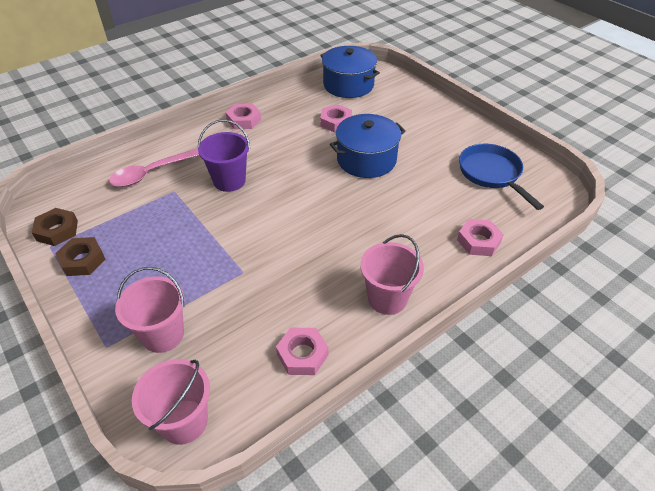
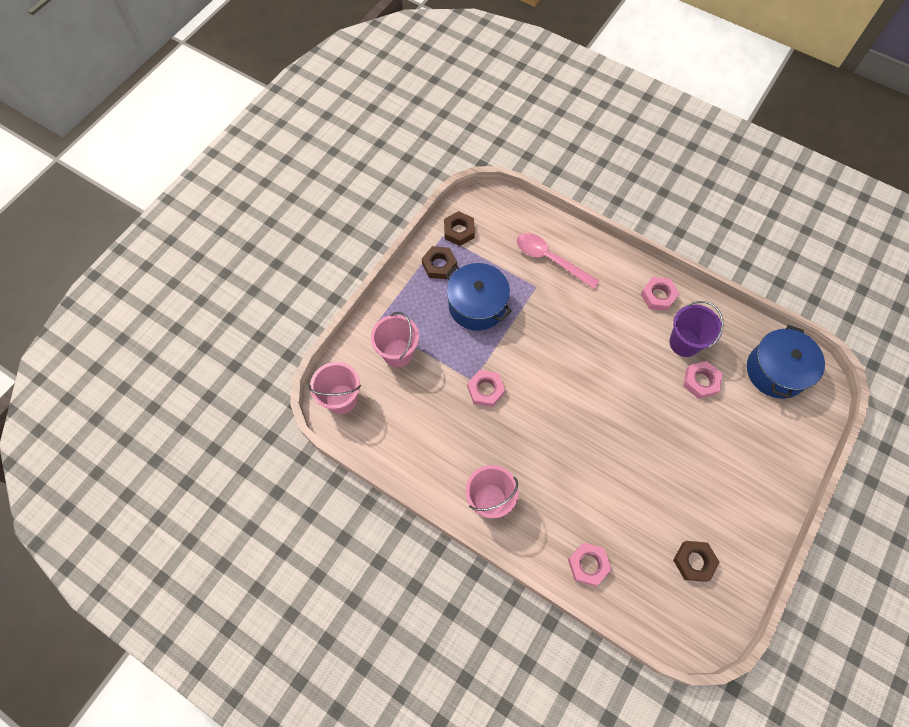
camera: 70 degrees right, 20 degrees up
purple bucket [198,119,250,192] -> purple bucket moved to [669,301,724,357]
pink nut [276,328,329,375] -> pink nut moved to [467,370,505,407]
blue pot [330,114,405,178] -> blue pot moved to [445,263,512,331]
blue pan [459,144,544,210] -> brown nut [673,541,720,582]

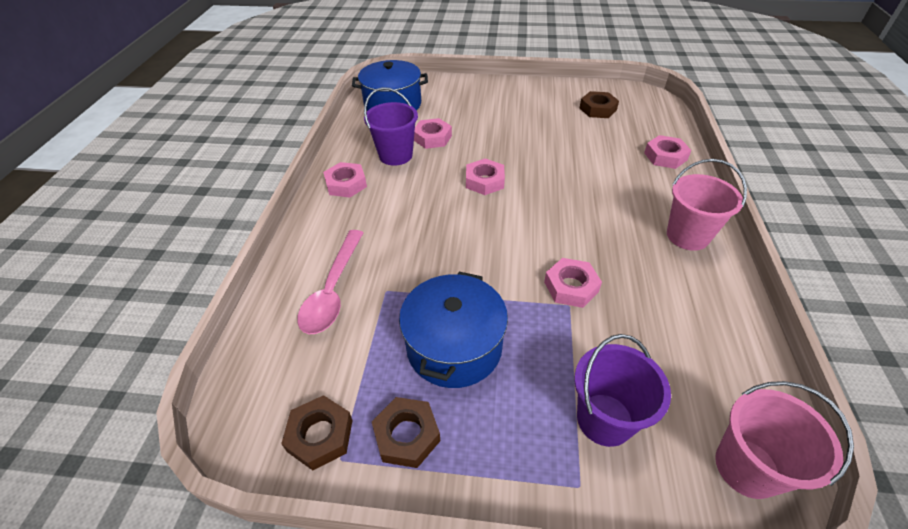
camera: 115 degrees left, 20 degrees down
pink bucket [371,312,419,367] -> purple bucket [574,334,671,447]
none -> pink nut [466,158,505,195]

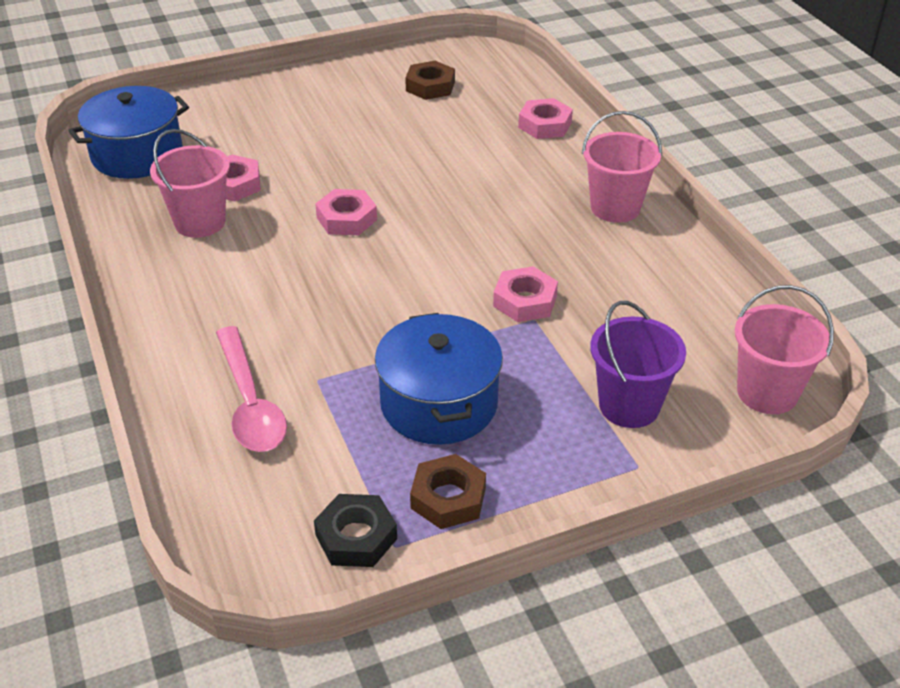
camera: 30 degrees left, 5 degrees down
brown nut [281,395,353,470] -> black nut [314,494,397,567]
pink nut [323,162,367,198] -> none
purple bucket [364,87,418,166] -> pink bucket [150,129,230,238]

